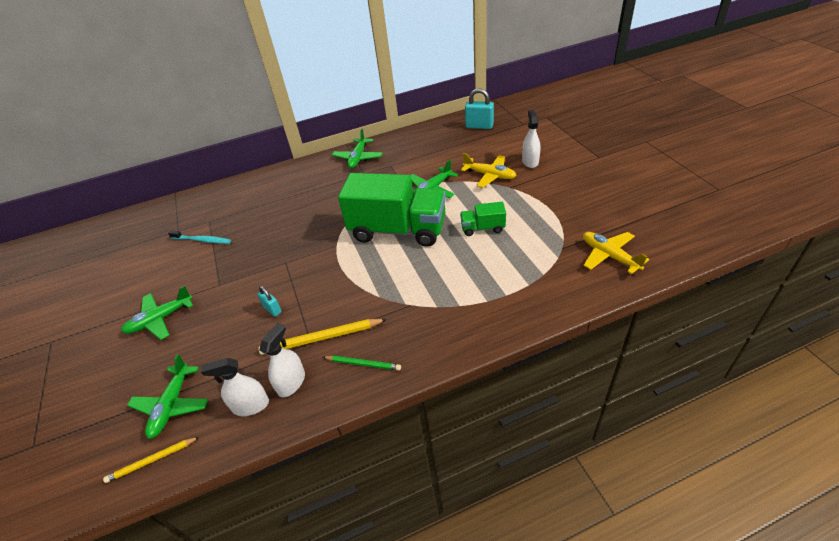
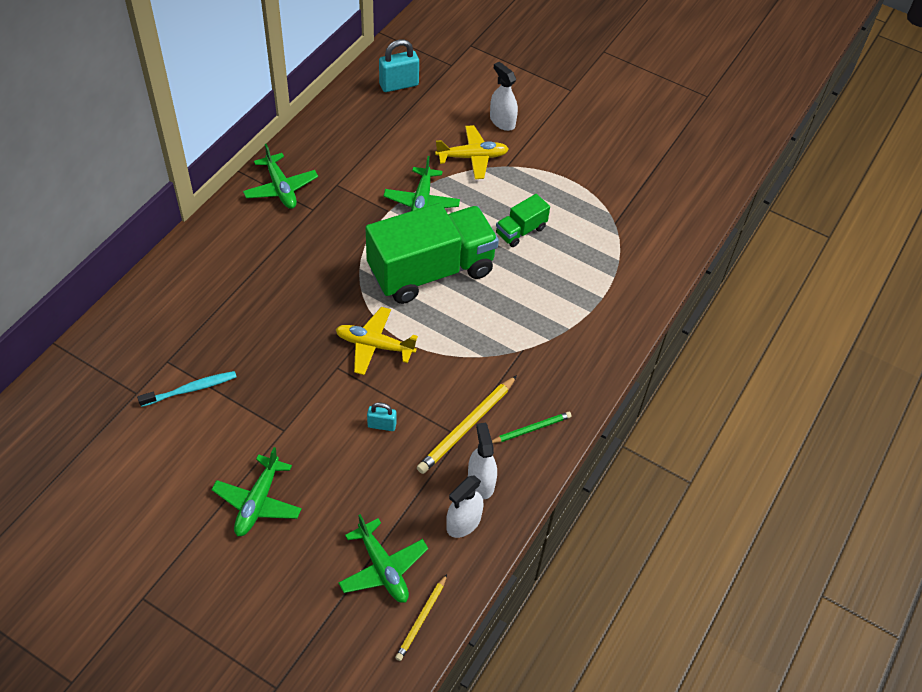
camera: 45 degrees left, 10 degrees up
yellow plane [583,232,649,274] -> yellow plane moved to [335,307,418,375]

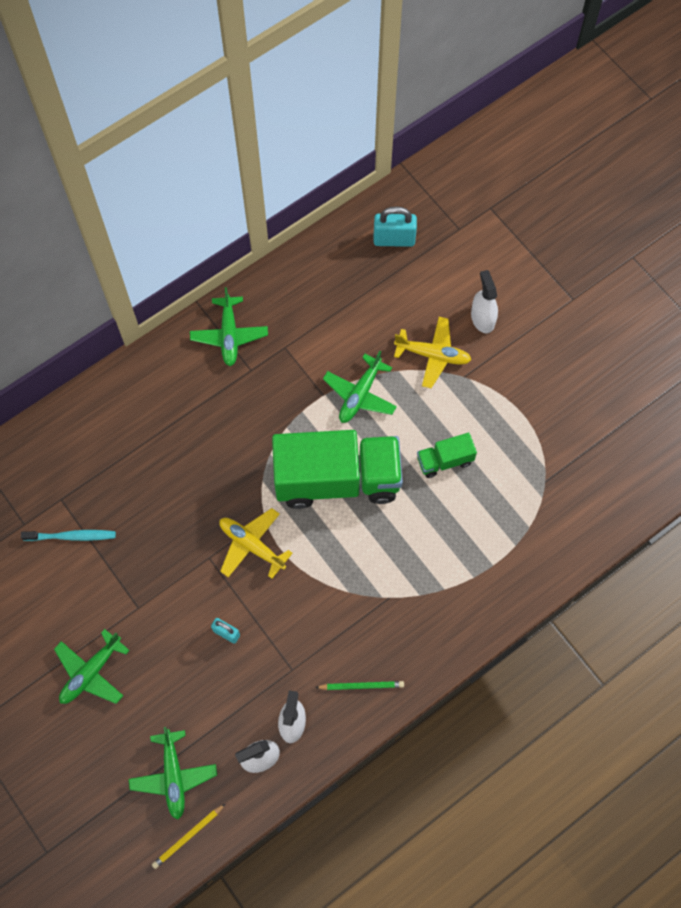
camera: 25 degrees right, 15 degrees up
yellow pencil [417,375,517,474] -> none

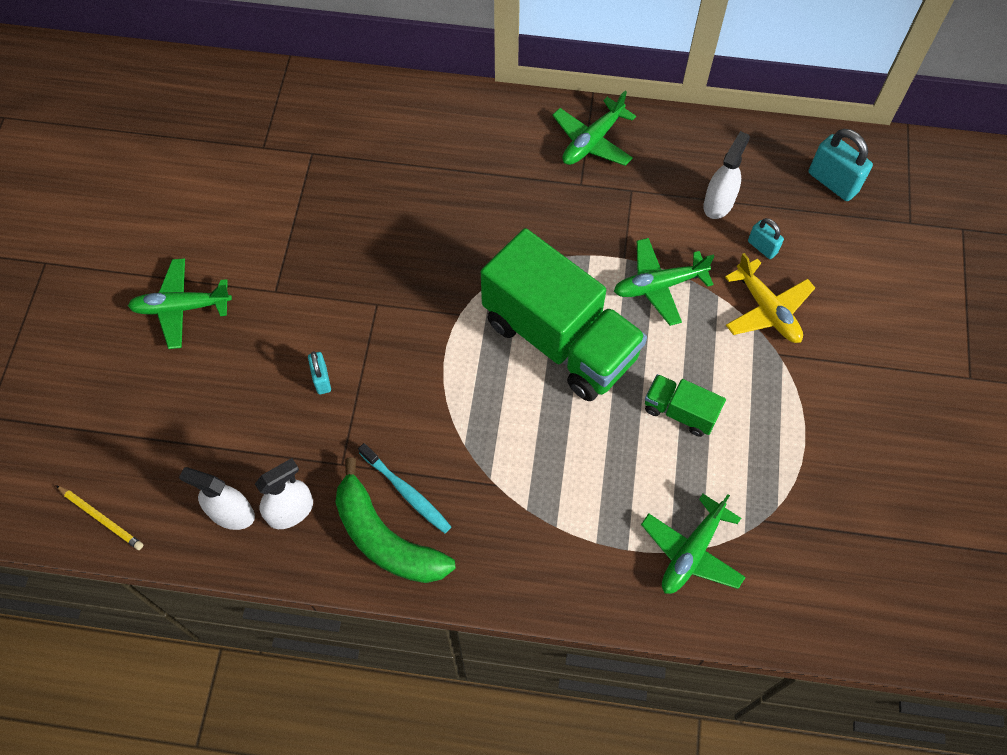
camera: 45 degrees right, 5 degrees down
turquoise toothbrush [21,530,116,541] -> turquoise toothbrush moved to [358,443,452,534]
green plane [129,727,217,819] -> green plane moved to [641,494,746,594]
yellow pencil [152,804,225,869] -> yellow pencil turned 150 degrees counterclockwise [56,485,143,550]
yellow plane [219,508,293,579] -> none
green pencil [315,681,404,690] -> green banana [335,457,456,583]
white spray bottle [471,270,498,334] -> white spray bottle moved to [703,131,750,219]
none -> turquoise padlock [748,218,784,259]

